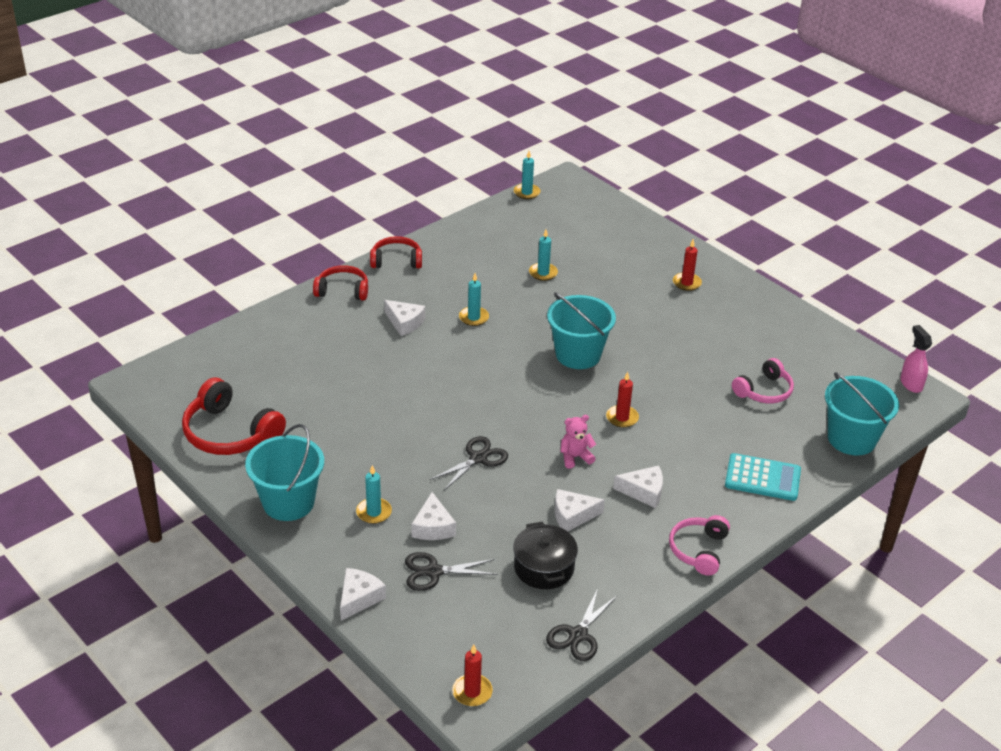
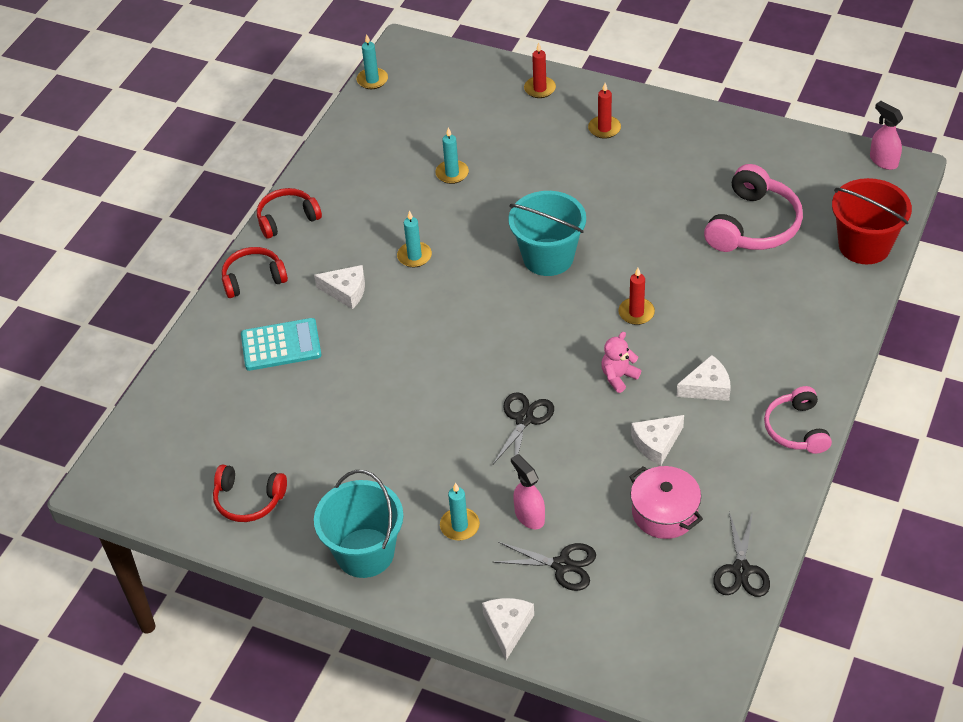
camera: 20 degrees left, 10 degrees up
red headphones [182,378,286,455] -> red headphones [213,465,287,522], size x0.64
black scissors [405,552,497,591] -> black scissors turned 135 degrees counterclockwise [493,542,596,591]
white cheese [411,492,456,540] -> pink spray bottle [511,454,545,529]
red candle [452,644,493,706] -> red candle moved to [524,43,556,98]
black pot [513,521,578,589] -> pink pot [629,466,703,539]
turquoise calculator [725,453,801,501] -> turquoise calculator moved to [241,318,322,371]
pink headphones [732,358,794,403] -> pink headphones [704,164,803,252], size x1.57
turquoise bucket [825,372,899,455] -> red bucket [832,178,912,264]

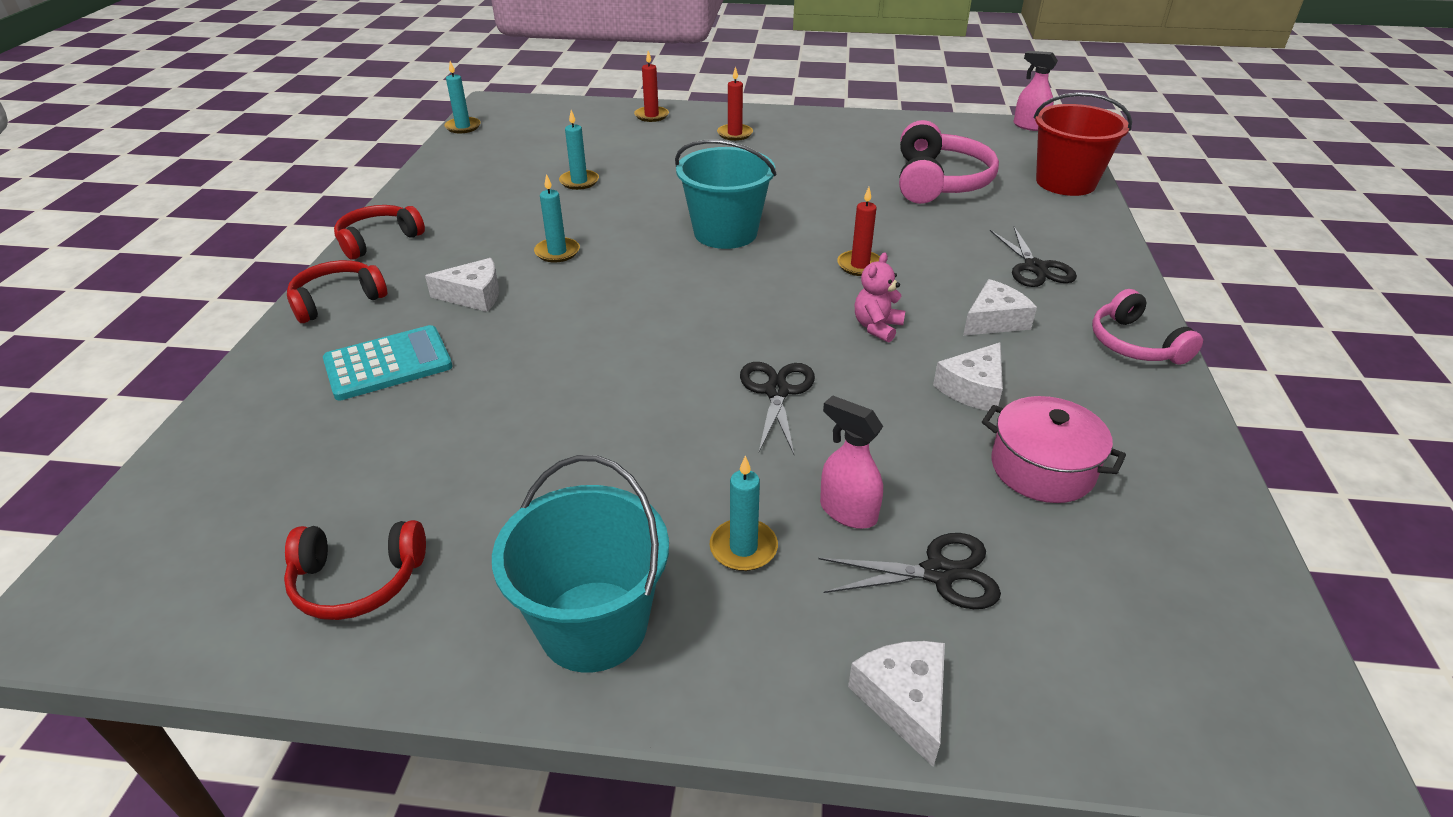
camera: 20 degrees left, 10 degrees down
black scissors [713,512,770,597] -> black scissors moved to [990,227,1077,287]

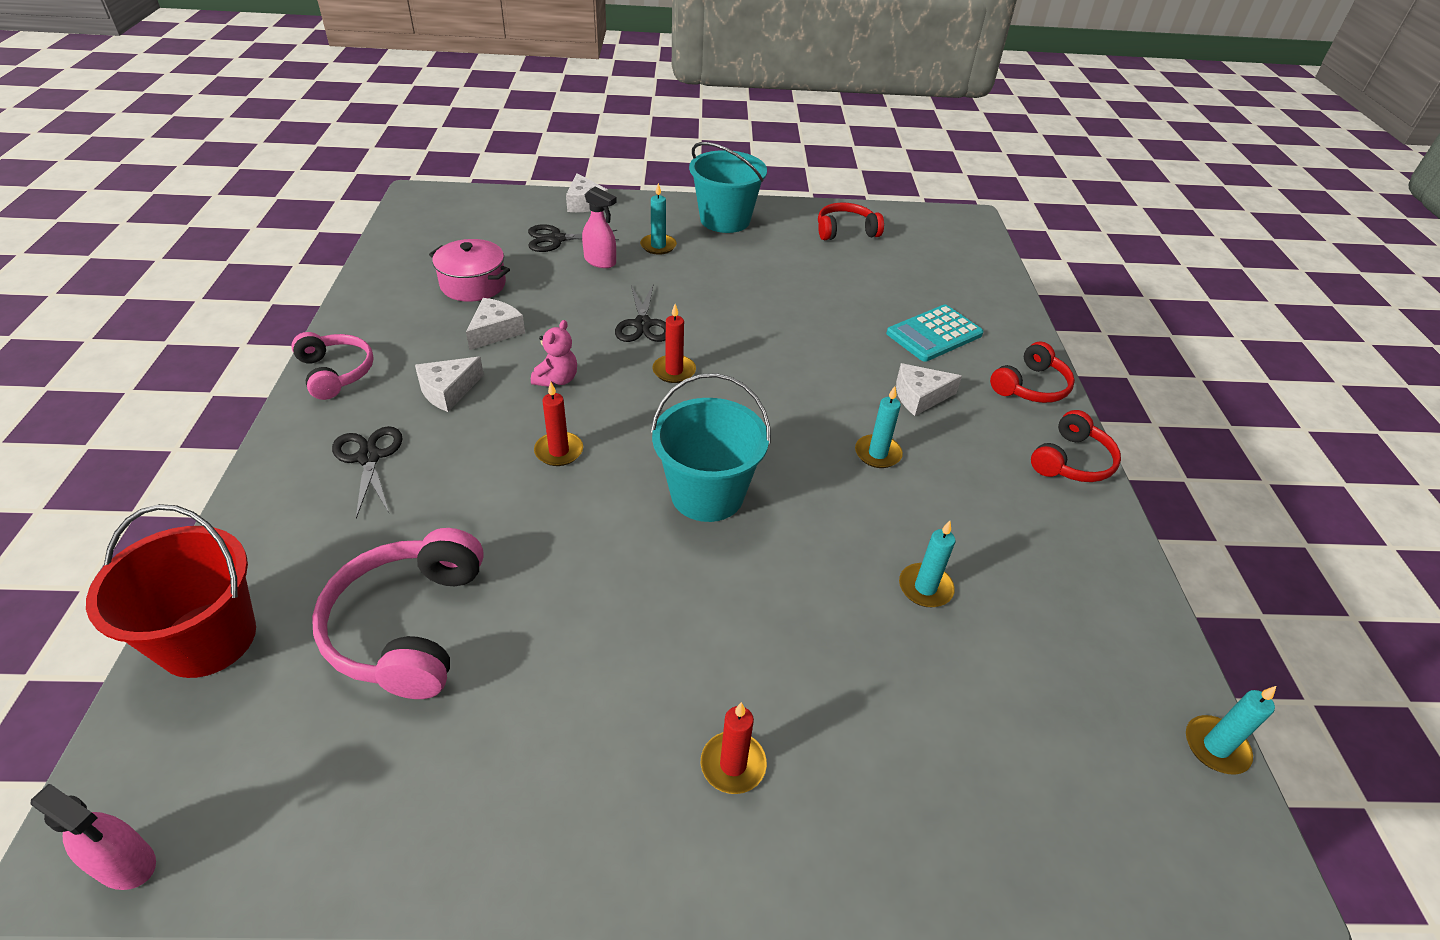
camera: 170 degrees right, 5 degrees up
red candle [634,51,669,122] -> red candle moved to [653,304,696,383]

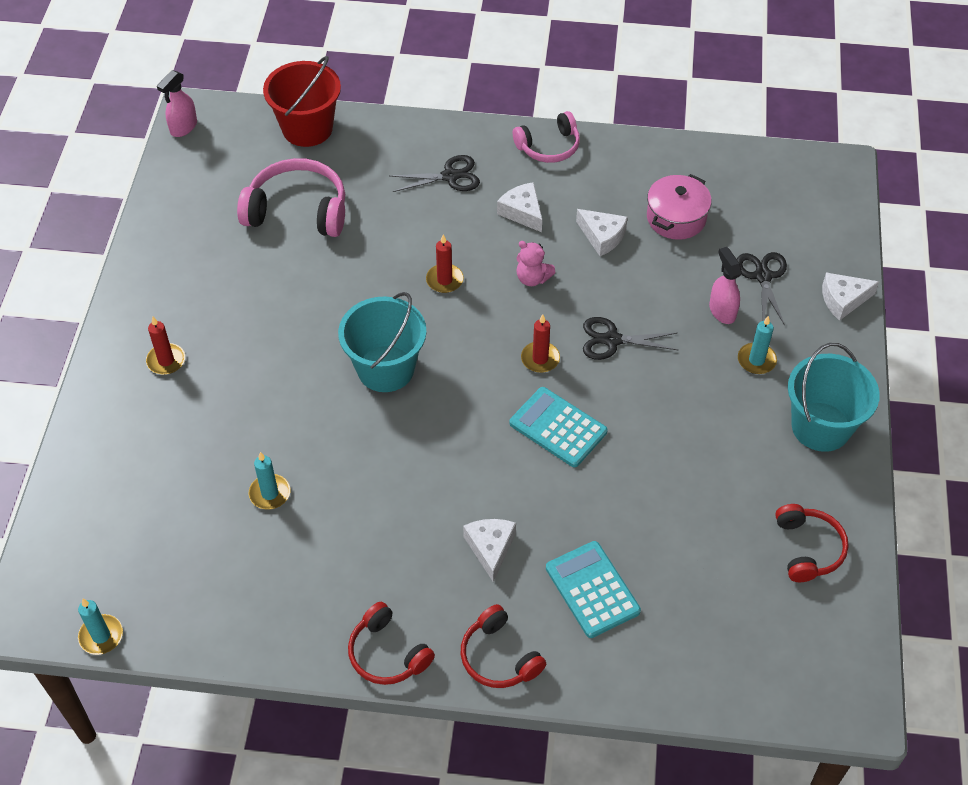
camera: 100 degrees right, 10 degrees up
pink spray bottle [582,187,617,268] -> pink spray bottle turned 120 degrees clockwise [709,247,742,324]
turquoise candle [855,386,903,468] -> none
none -> turquoise calculator [510,387,608,467]

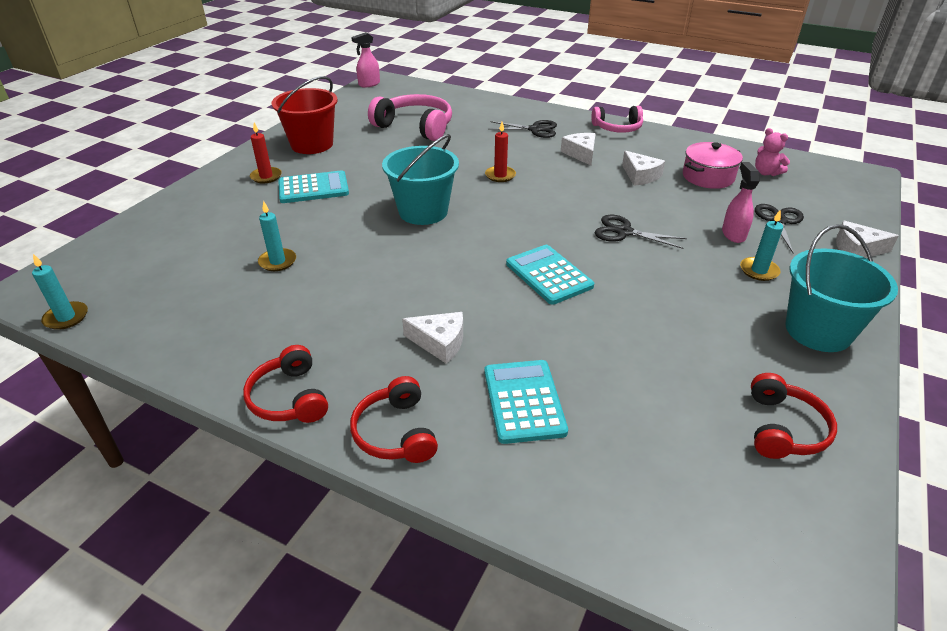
camera: 20 degrees right, 15 degrees down
red bucket [263,56,341,147] -> red bucket moved to [271,76,338,154]
white cheese [463,519,516,582] -> white cheese turned 90 degrees clockwise [402,312,463,364]
pink teddy bear [516,241,556,286] -> pink teddy bear moved to [755,128,790,176]
red candle [521,314,560,373] -> none
none -> turquoise calculator [278,170,349,203]

